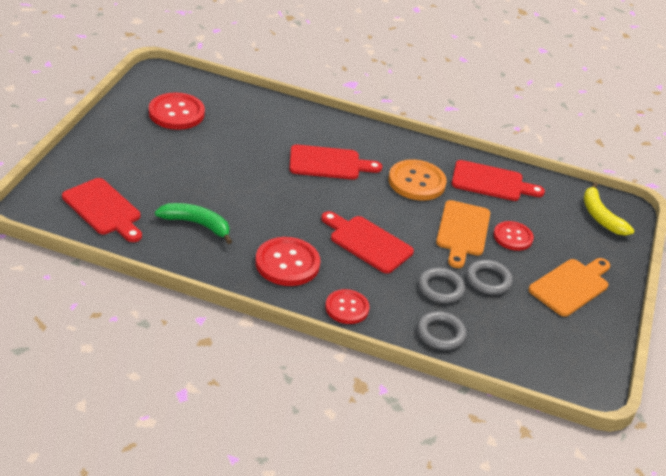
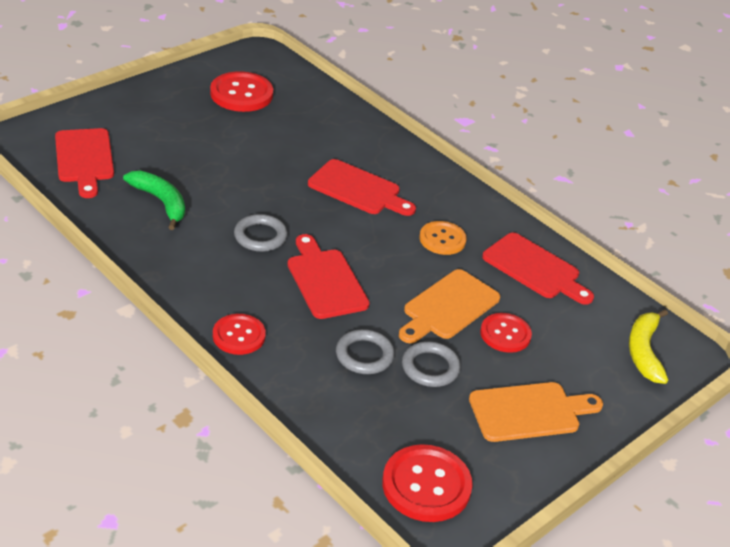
camera: 30 degrees right, 0 degrees up
red button [255,237,320,286] -> red button moved to [382,444,473,522]
orange button [388,159,447,201] -> orange button [419,221,467,255], size x0.66
grey ring [417,311,466,350] -> grey ring moved to [234,214,288,252]

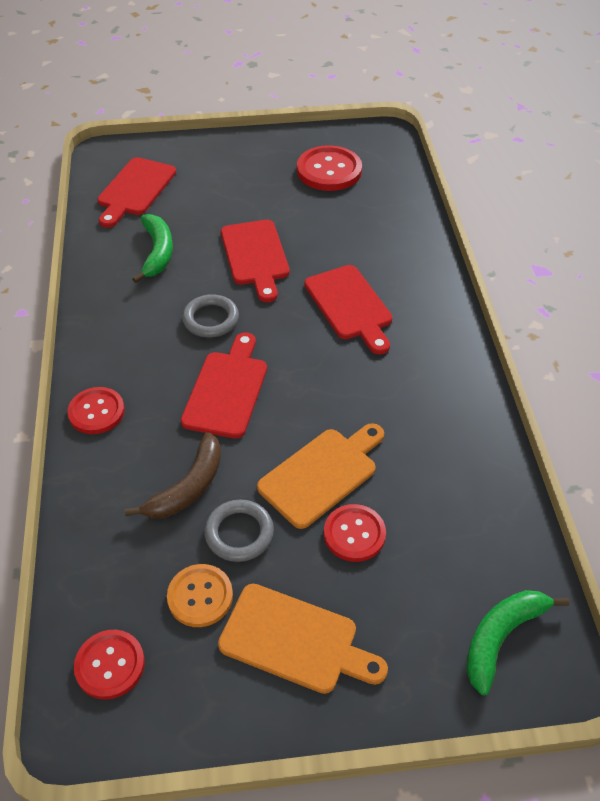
camera: 40 degrees right, 10 degrees up
grey ring [336,329,395,374] -> brown banana [125,432,221,519]
red button [382,444,473,522] -> red button [74,630,145,700], size x0.66
orange cutting board [399,269,500,343] -> orange cutting board turned 150 degrees clockwise [257,423,384,529]
orange button [419,221,467,255] -> orange button moved to [167,564,233,627]
red cutting board [482,233,594,305] -> red cutting board moved to [221,220,290,302]
yellow banana [629,309,668,384] -> green banana [466,590,569,695]

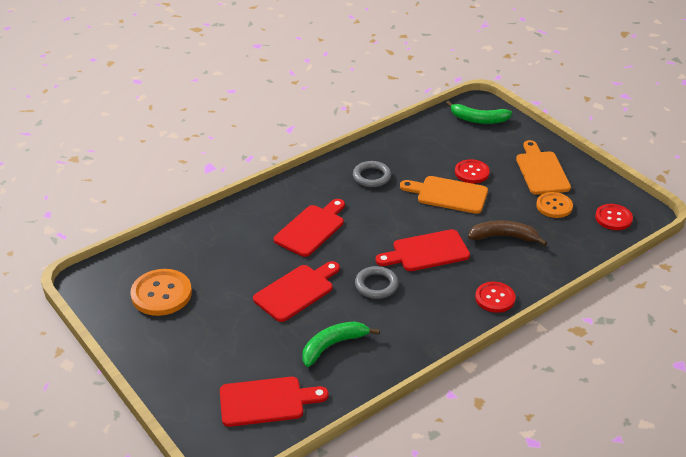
camera: 120 degrees left, 10 degrees down
grey ring [204,500,274,562] -> grey ring moved to [353,161,391,187]
red button [297,145,362,191] -> orange button [131,269,192,316]

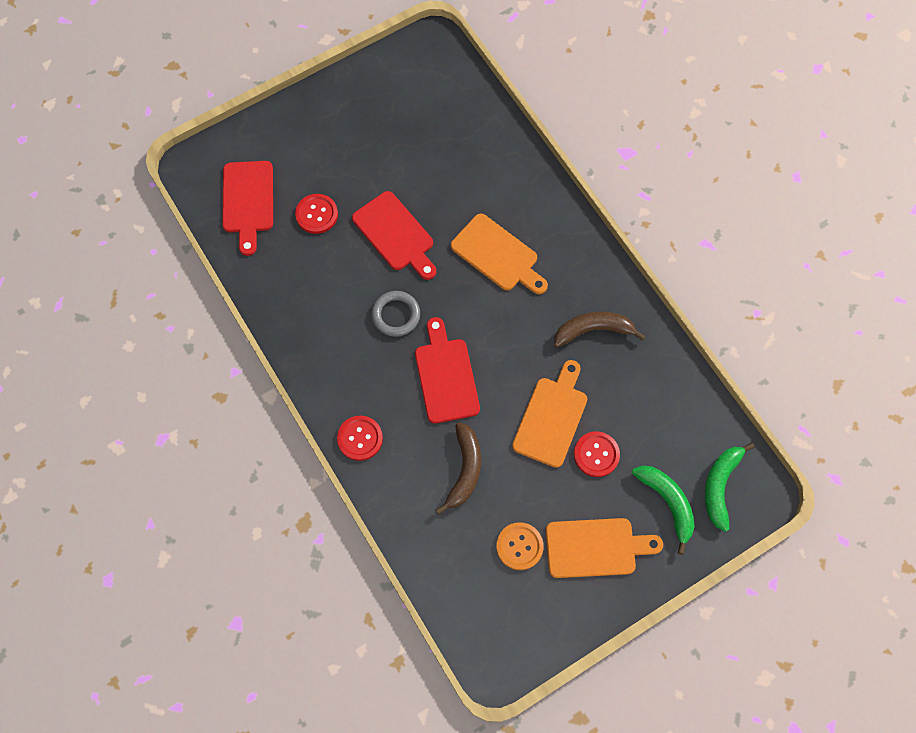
camera: 95 degrees right, 30 degrees up
orange button [131,269,192,316] -> none
red cutting board [274,199,345,257] -> orange cutting board [451,214,548,294]
green banana [302,321,380,367] -> green banana moved to [632,465,695,555]
grey ring [353,161,391,187] -> brown banana [554,312,646,348]
red button [595,204,633,230] -> red button moved to [295,194,338,234]

